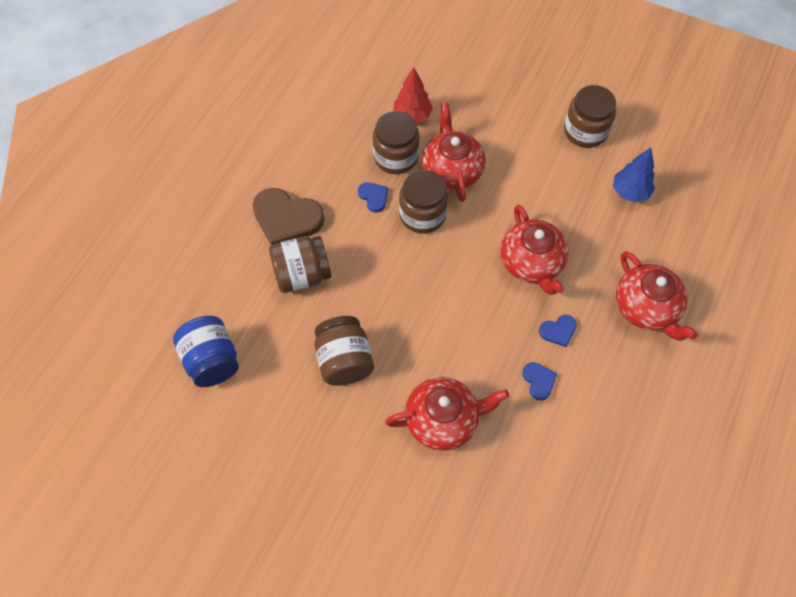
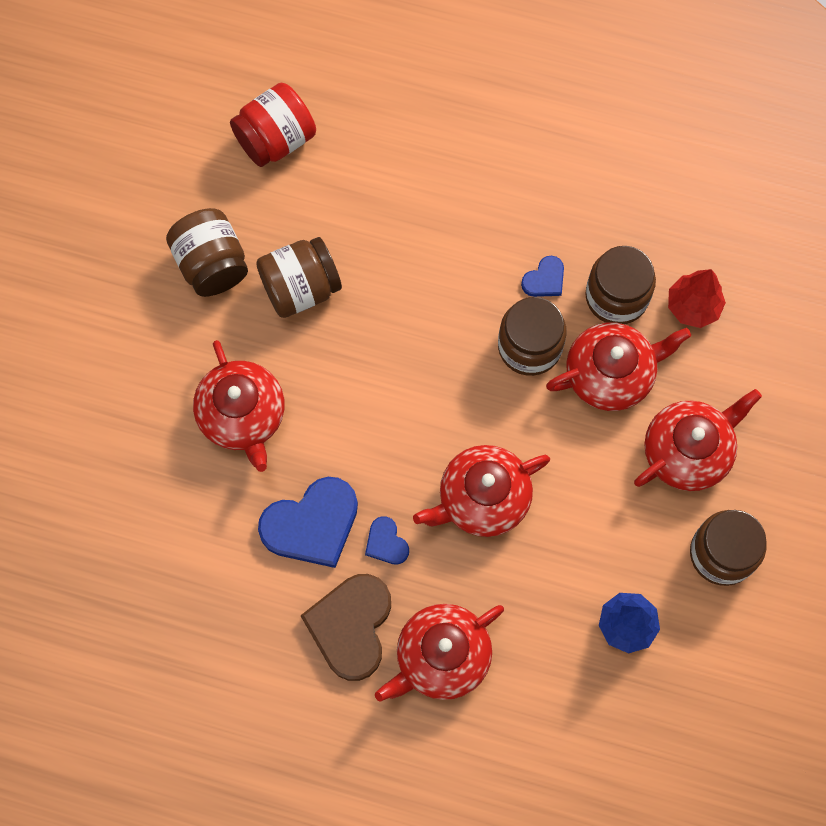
camera: 80 degrees right, 10 degrees up
blue jar [173,316,239,387] -> red jar [230,83,316,167]
brown heart [252,188,325,245] -> brown heart moved to [300,574,391,681]
brown jar [269,236,331,293] -> brown jar moved to [166,208,248,297]
blue heart [522,362,557,400] -> blue heart [258,477,358,568], size x2.05
none -> red teapot [634,389,762,491]

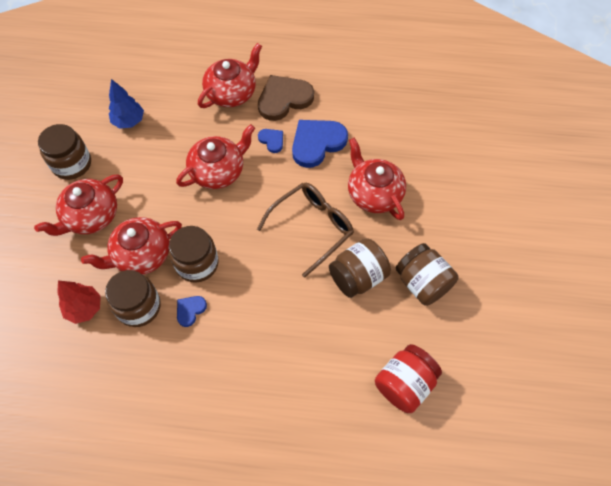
camera: 170 degrees right, 10 degrees down
brown heart [300,574,391,681] -> brown heart turned 120 degrees counterclockwise [258,75,314,121]
none -> brown glasses [257,183,354,278]

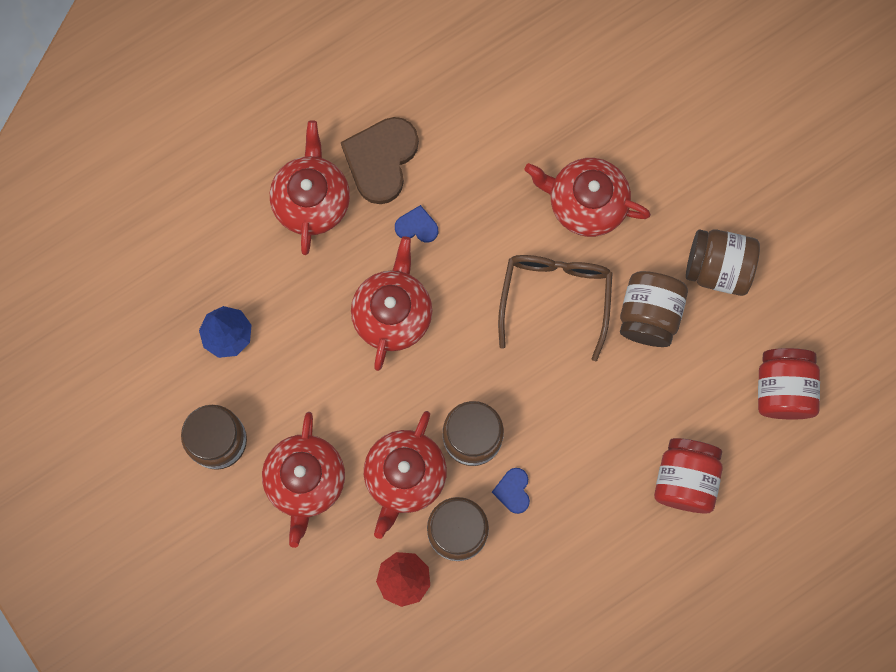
camera: 40 degrees left, 15 degrees up
blue heart [292,120,348,168] -> none
none -> red jar [654,438,723,513]

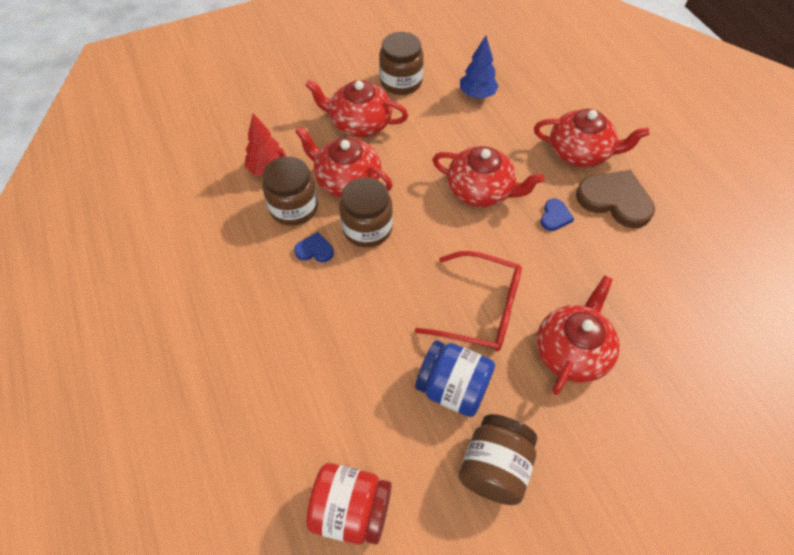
camera: 100 degrees right, 20 degrees down
brown glasses [498,255,612,361] -> red glasses [415,251,522,351]
brown jar [620,271,688,347] -> blue jar [415,340,495,417]
red jar [654,438,723,513] -> none

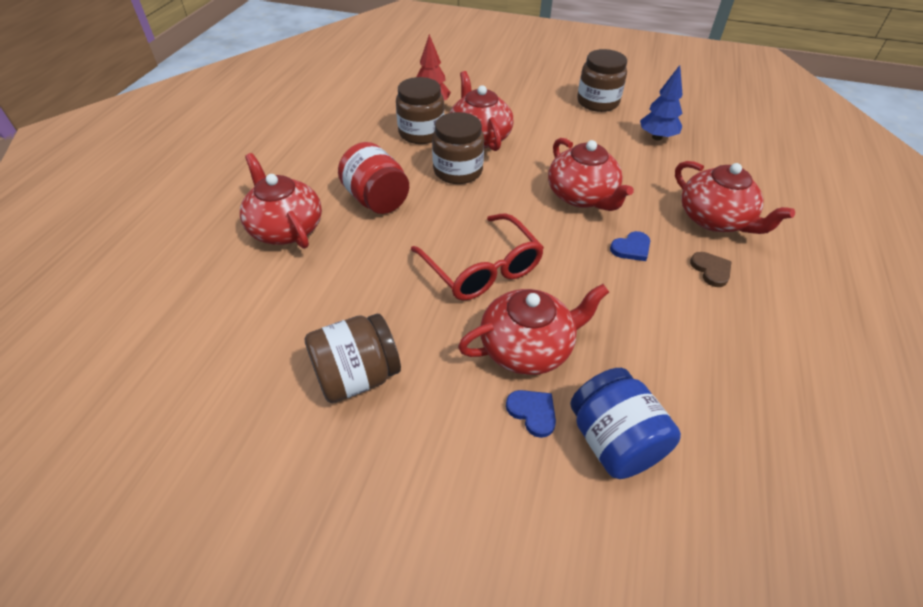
camera: 40 degrees right, 10 degrees down
blue heart [294,232,334,262] -> blue heart moved to [506,390,556,438]
red teapot [305,80,408,137] -> red teapot moved to [240,153,322,249]
red jar [306,463,392,545] -> red jar moved to [338,142,409,214]
blue jar [415,340,495,417] -> blue jar moved to [570,368,681,479]
brown heart [576,170,655,228] -> brown heart [690,252,732,287], size x0.49

